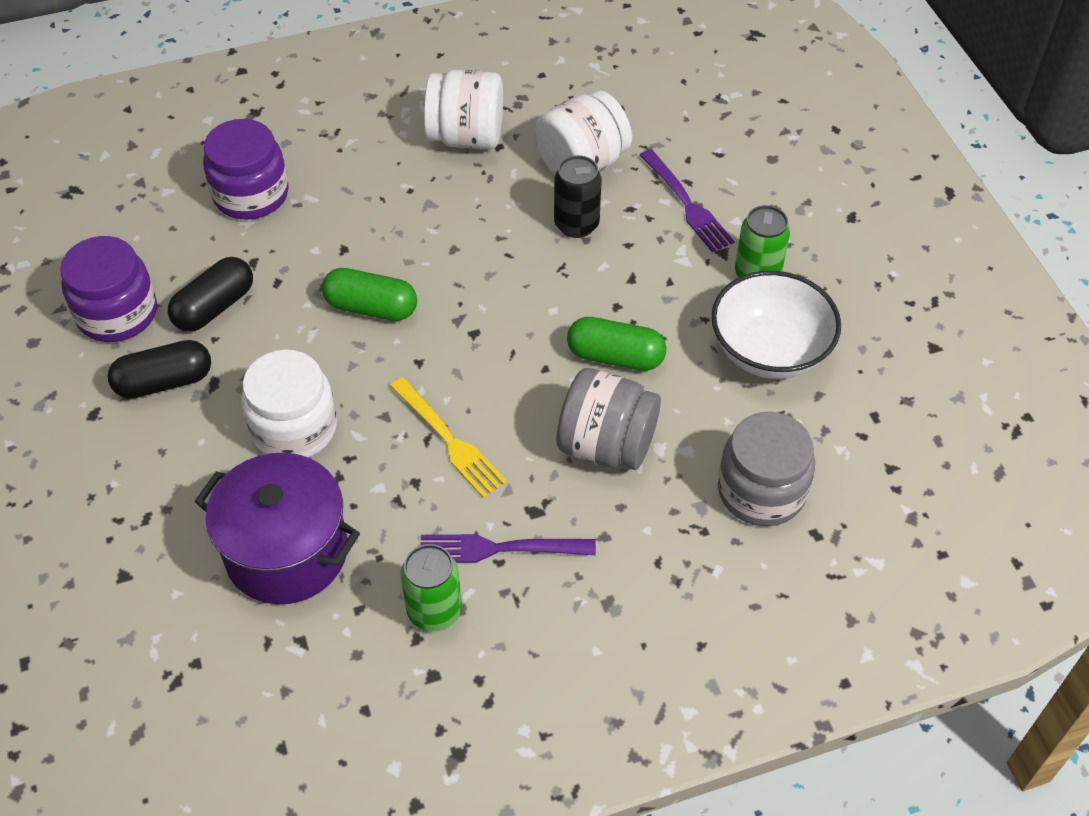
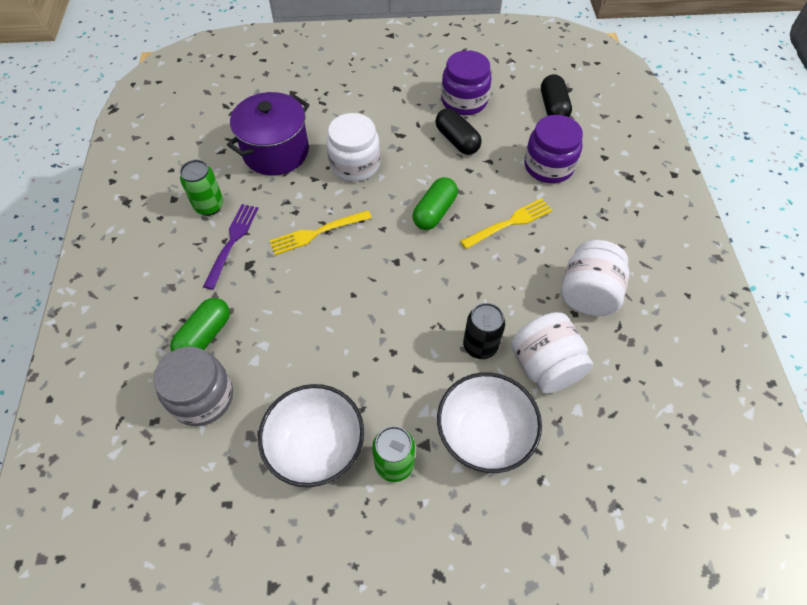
camera: 105 degrees right, 5 degrees up
black capsule [107,340,211,399] -> black capsule moved to [541,74,572,117]
grey jar [556,368,661,470] -> none
green capsule [567,317,666,371] -> green capsule moved to [170,298,230,352]
purple fork [640,149,734,252] -> white bowl [437,372,542,473]
none -> yellow fork [460,198,553,249]

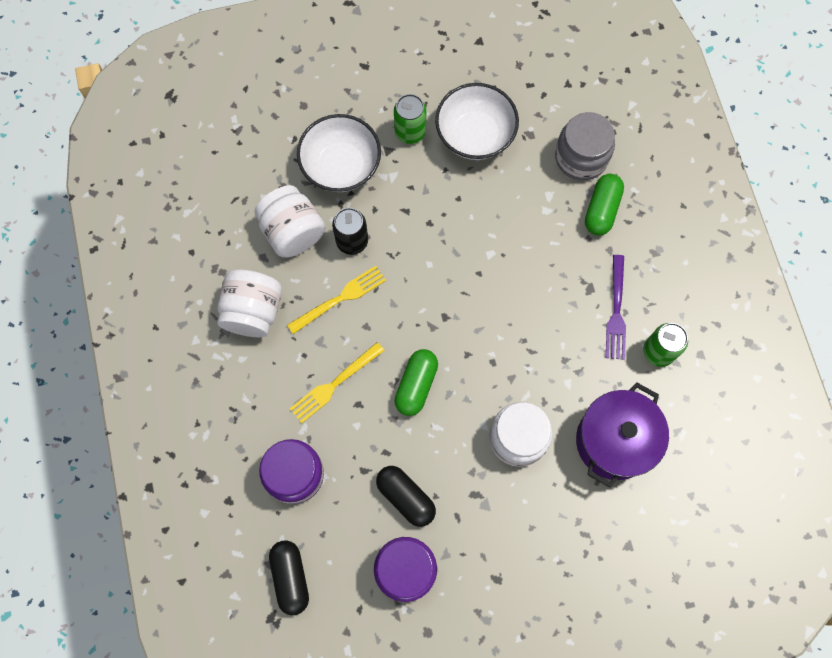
camera: 170 degrees right, 15 degrees up
yellow fork [270,210,372,255] -> yellow fork moved to [287,266,386,334]

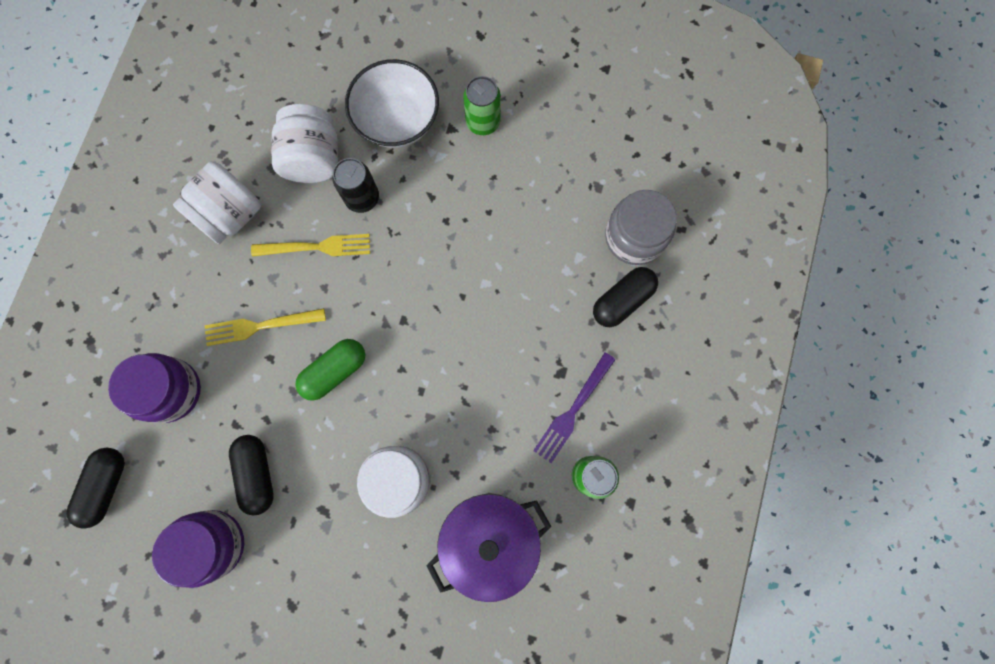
camera: 30 degrees right, 5 degrees up
white bowl [435,83,519,160] -> none
green capsule [585,174,624,236] -> black capsule [593,267,658,327]

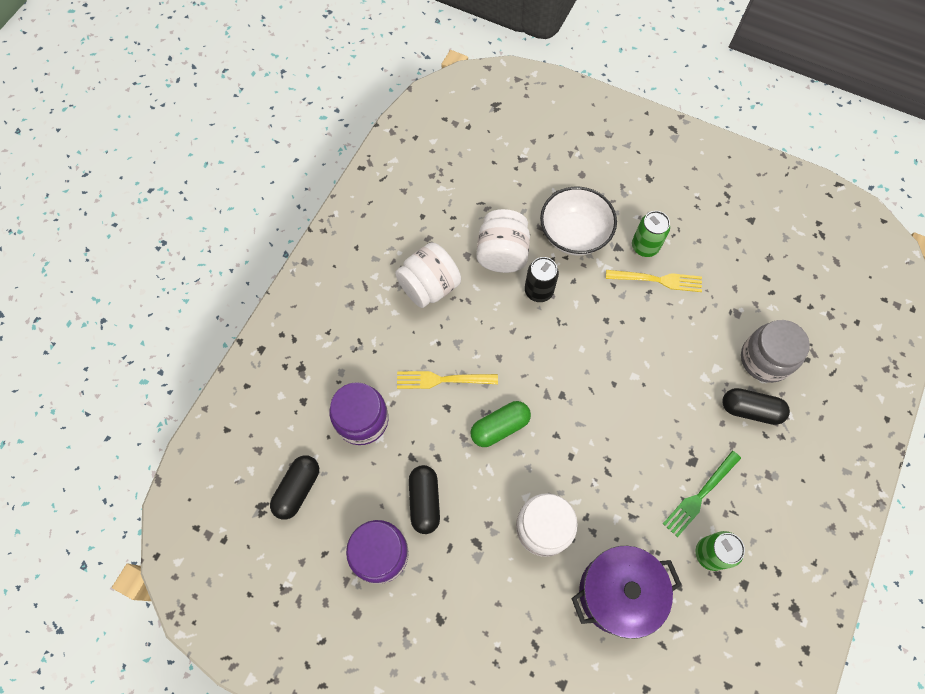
camera: 10 degrees right, 10 degrees down
yellow fork [251,234,370,257] -> yellow fork moved to [606,270,702,292]
purple fork [533,352,616,463] -> green fork [663,451,741,537]
black capsule [593,267,658,327] -> black capsule turned 45 degrees clockwise [722,388,790,425]

